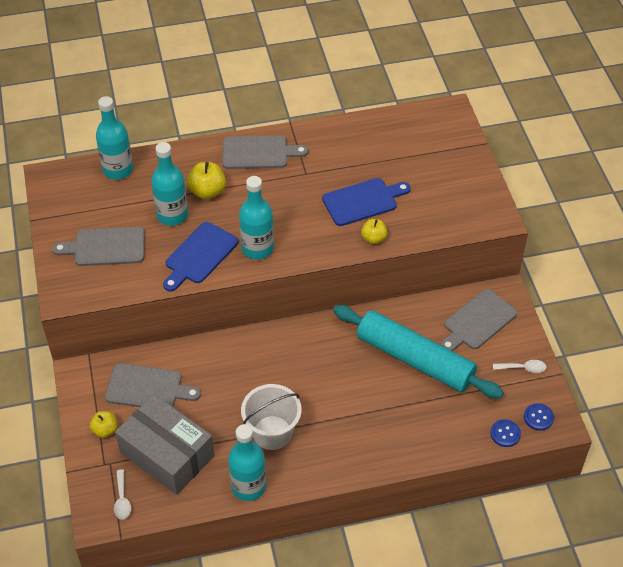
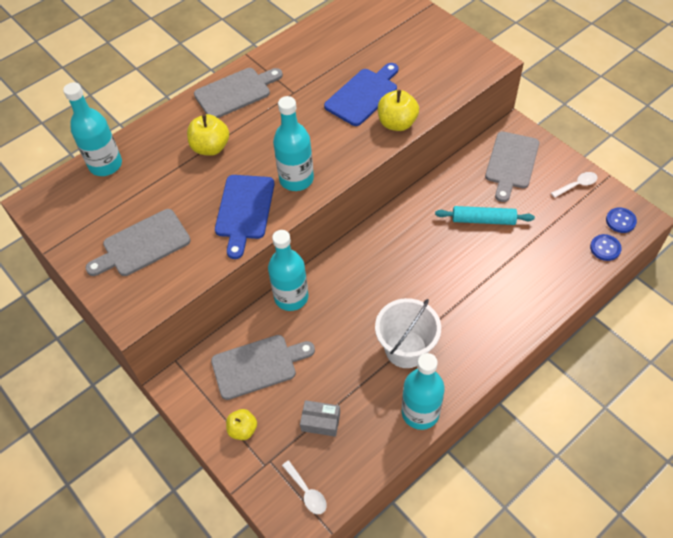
camera: 25 degrees left, 5 degrees up
grey box [115,394,214,495] -> grey box [300,400,340,437], size x0.41
turquoise bottle [151,142,188,226] -> turquoise bottle moved to [268,230,308,311]
turquoise rolling pin [333,305,504,399] -> turquoise rolling pin [435,206,535,225], size x0.51
yellow apple [361,219,387,244] -> yellow apple [378,90,419,131], size x1.52

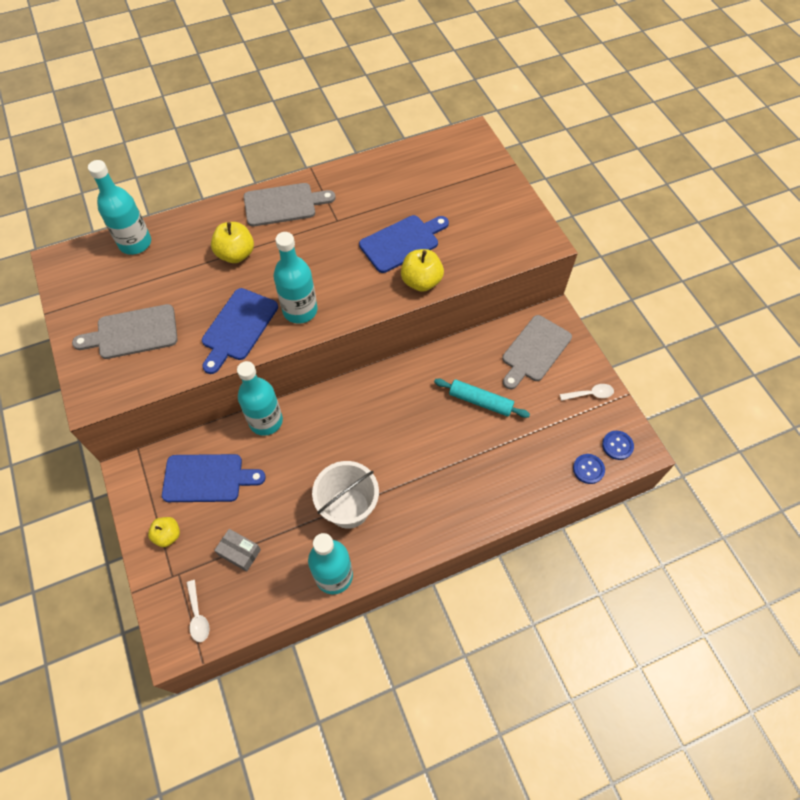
camera: 15 degrees right, 5 degrees up
grey cutting board [211,335,315,400] -> blue cutting board [162,454,266,502]

